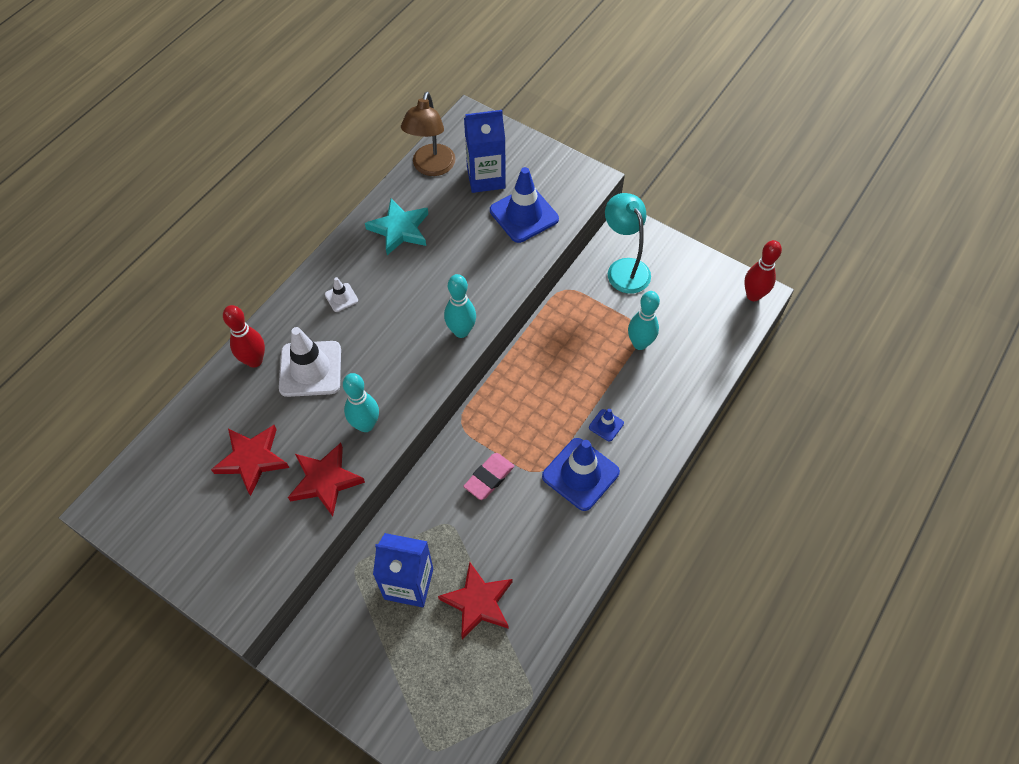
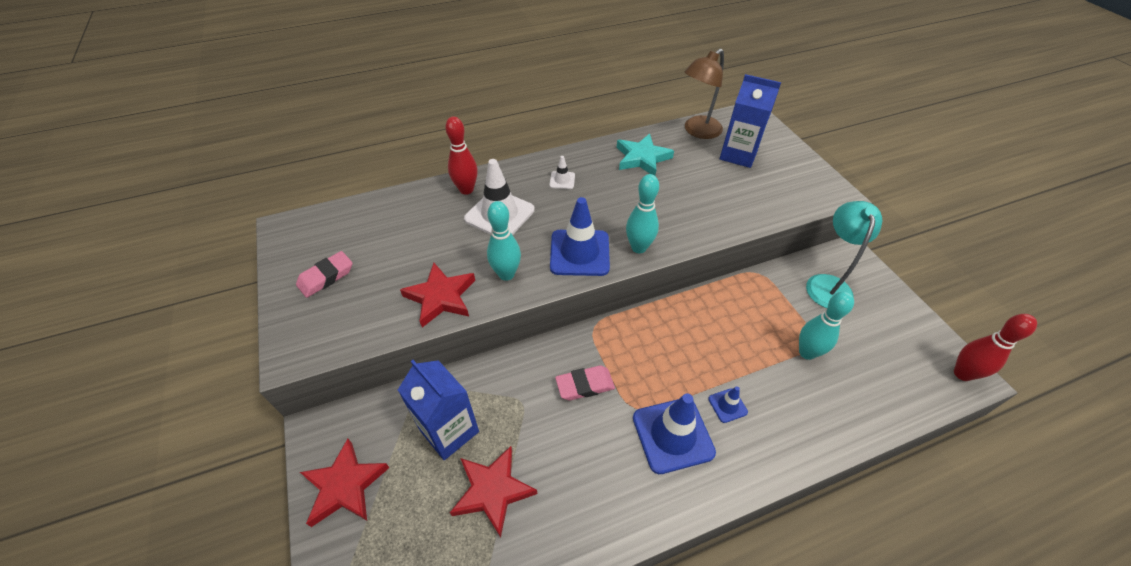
camera: 35 degrees right, 10 degrees down
red star [211,425,289,496] -> red star moved to [300,439,390,527]
blue traffic cone [490,167,559,243] -> blue traffic cone moved to [550,197,610,276]
none -> pink eraser [296,251,353,298]

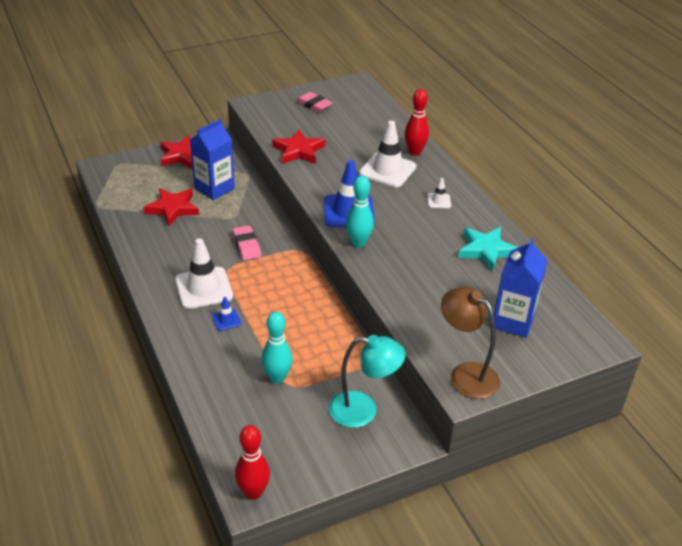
camera: 85 degrees right, 10 degrees down
turquoise bowling pin [487,201,521,281] -> none
blue traffic cone [633,394,716,474] -> white traffic cone [175,238,233,309]
brown lamp [685,49,724,139] -> brown lamp moved to [441,287,500,399]

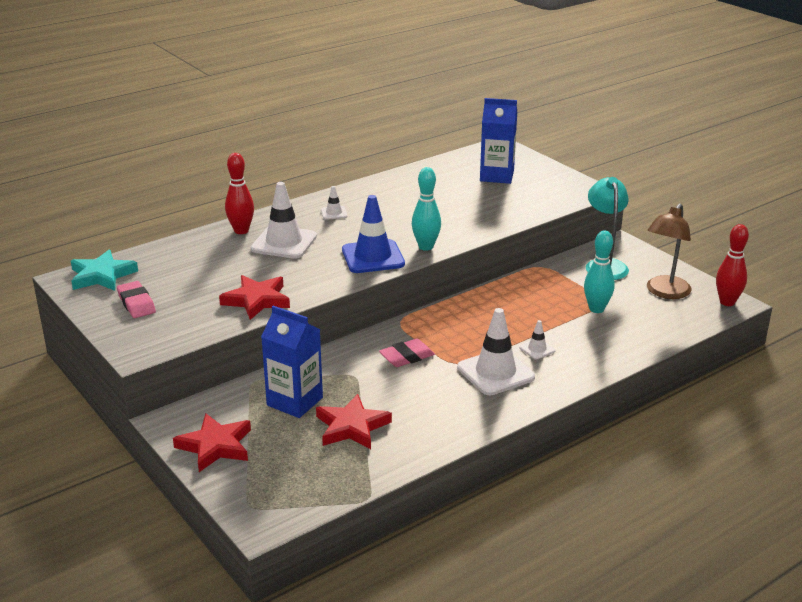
camera: 100 degrees left, 10 degrees down
blue traffic cone [212,297,242,331] -> white traffic cone [519,320,555,360]
pink eraser [296,92,333,113] -> pink eraser turned 60 degrees counterclockwise [117,281,156,318]
brown lamp [441,287,500,399] -> brown lamp moved to [647,203,692,299]
turquoise star [458,227,518,271] -> turquoise star moved to [71,249,138,291]

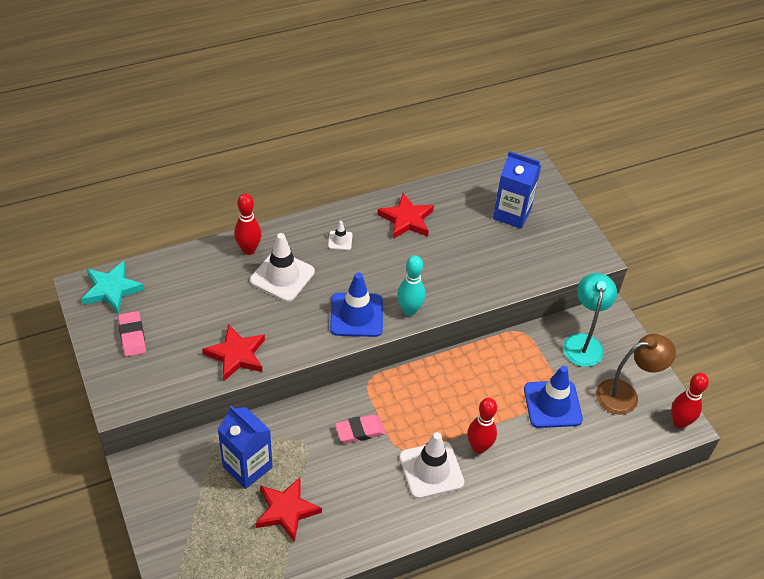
camera: 10 degrees right, 20 degrees up
red star [173,414,251,472] -> red star moved to [377,193,434,239]
white traffic cone [519,320,555,360] -> red bowling pin [467,398,497,454]
turquoise bowling pin [584,231,615,313] -> blue traffic cone [524,366,583,428]
brown lamp [647,203,692,299] -> brown lamp turned 150 degrees counterclockwise [596,334,676,415]

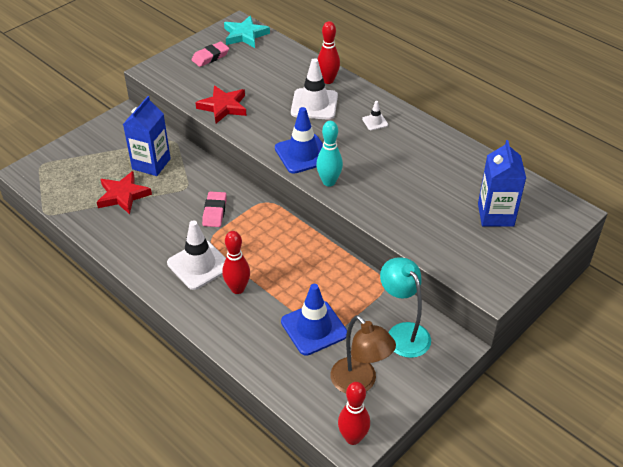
camera: 70 degrees right, 5 degrees down
pink eraser [335,414,386,443] -> pink eraser turned 45 degrees clockwise [202,192,227,227]
red star [377,193,434,239] -> none
turquoise lamp [563,273,617,367] -> turquoise lamp turned 105 degrees counterclockwise [380,257,431,358]

